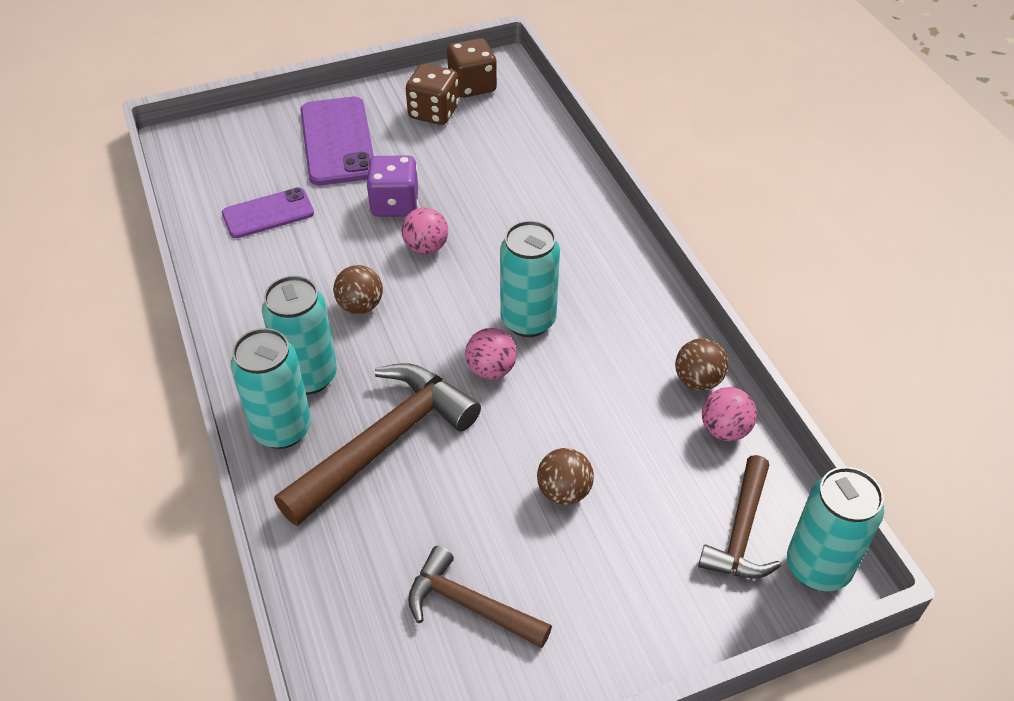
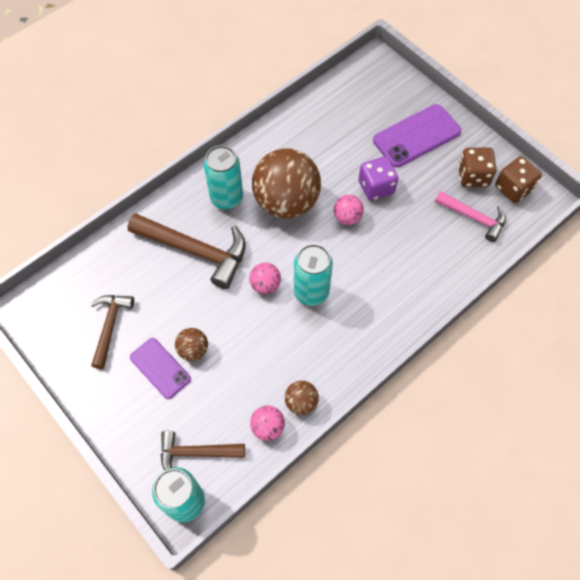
camera: 70 degrees right, 15 degrees up
purple phone [222,187,314,238] -> purple phone moved to [130,338,191,399]
turquoise can [231,328,311,449] -> none
brown ball [333,265,383,314] -> brown ball [252,149,321,218], size x2.27
none -> pink hammer [435,191,506,242]

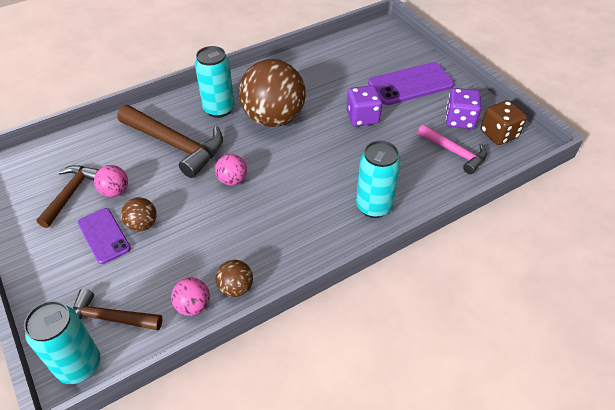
camera: 10 degrees right, 15 degrees down
turquoise can [294,244,333,306] -> turquoise can moved to [356,141,401,218]
pink ball [334,195,364,225] -> pink ball moved to [94,165,128,197]
brown dice [458,148,497,187] -> purple dice [446,88,481,129]

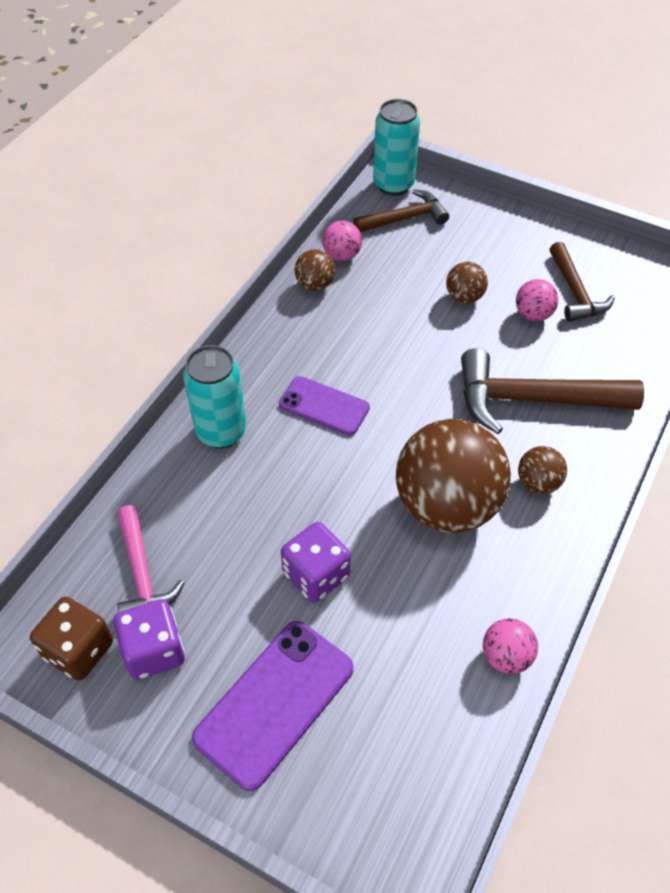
camera: 150 degrees right, 5 degrees up
purple phone [78,208,131,264] -> purple phone moved to [279,376,370,436]
turquoise can [195,46,234,118] -> brown ball [518,446,567,494]
pink ball [215,154,247,186] -> pink ball moved to [483,618,538,674]
pink hammer [417,124,487,174] -> pink hammer turned 120 degrees counterclockwise [117,505,184,612]

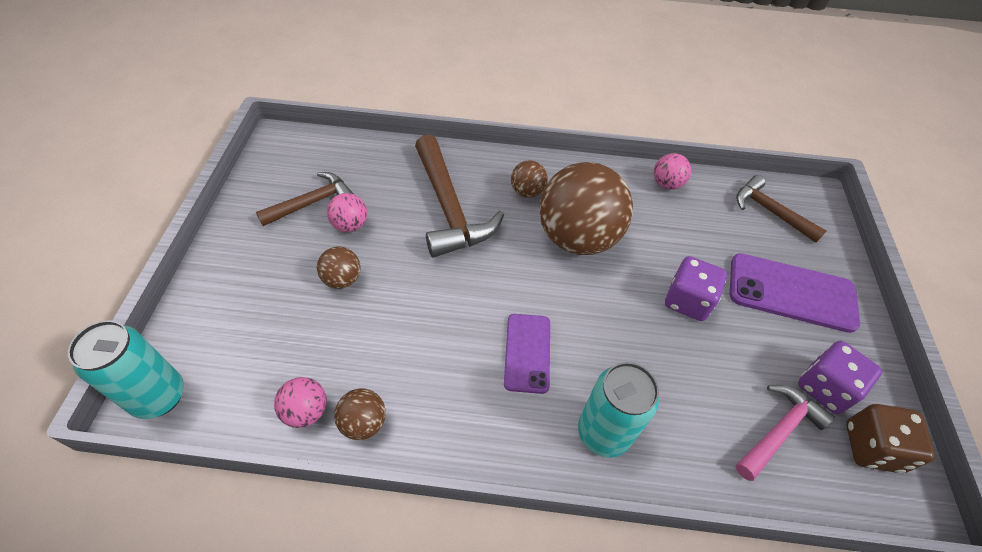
camera: 115 degrees left, 0 degrees up
brown hammer [353,189,449,232] -> brown hammer moved to [736,175,826,243]

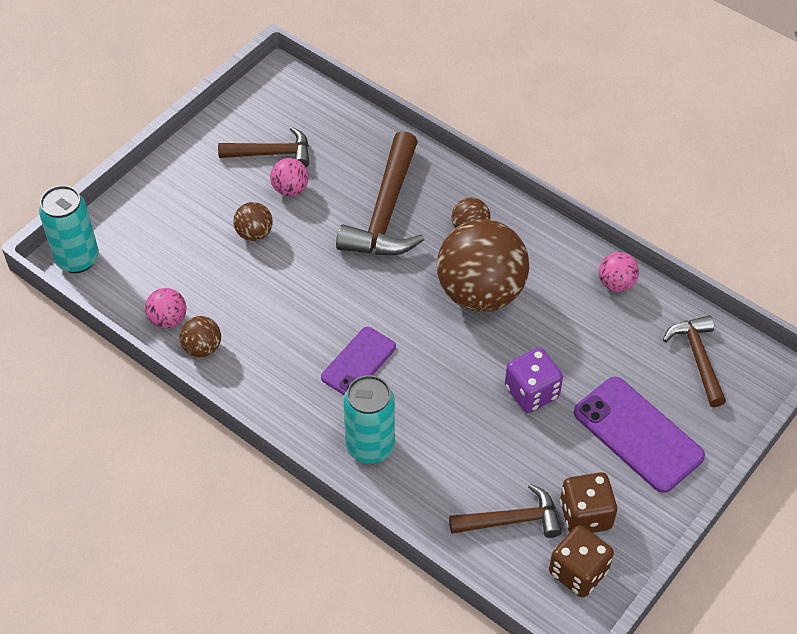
camera: 35 degrees right, 0 degrees up
pink hammer [735,385,835,481] -> brown hammer [449,484,562,538]
purple dice [798,341,882,414] -> brown dice [560,472,617,533]

